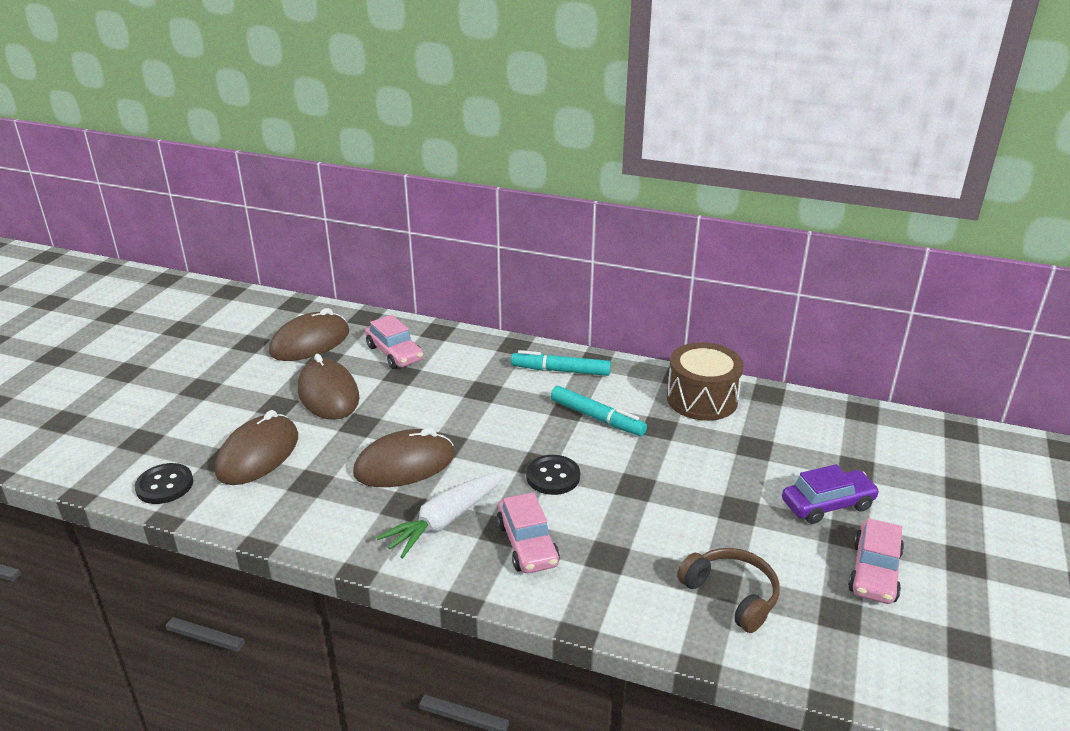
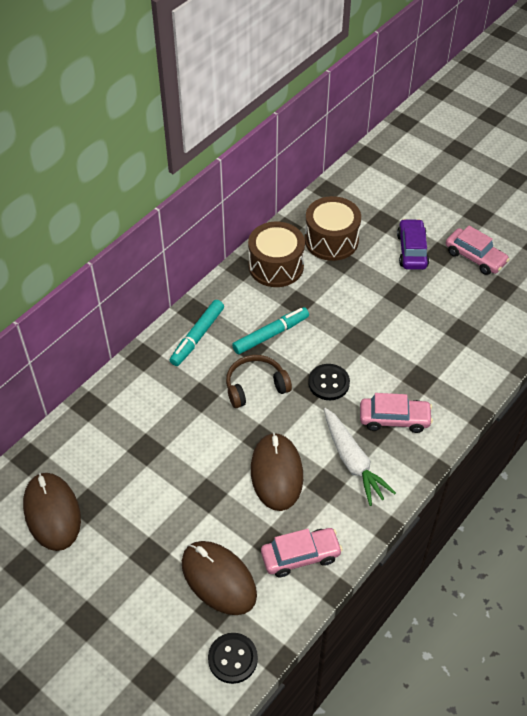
camera: 70 degrees left, 20 degrees up
brown mouse [298,354,359,420] -> none
pink car [365,315,424,369] -> pink car moved to [261,528,343,577]
brown headphones [677,548,780,633] -> brown headphones moved to [226,355,292,408]
none -> brown drum [305,196,361,261]

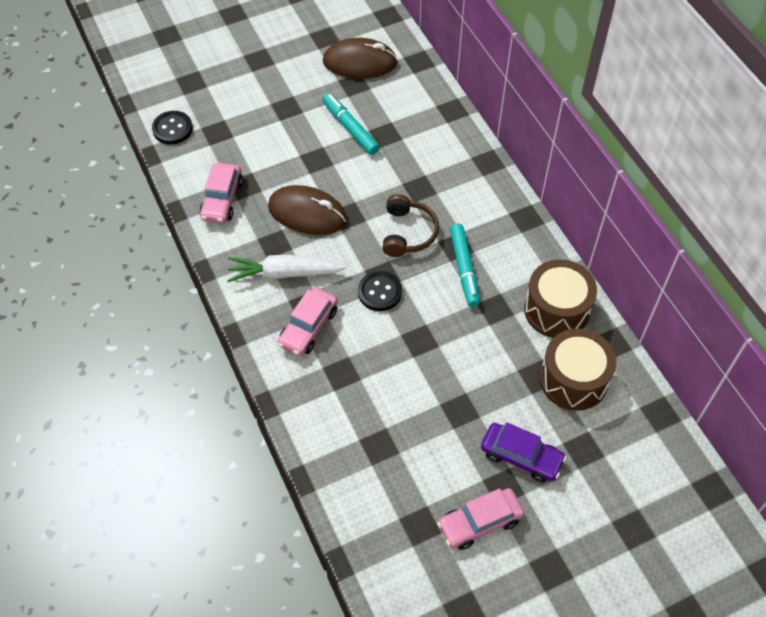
camera: 115 degrees right, 5 degrees up
turquoise marker [170,300,224,366] -> turquoise marker moved to [322,93,380,155]
brown mouse [182,541,257,615] -> none

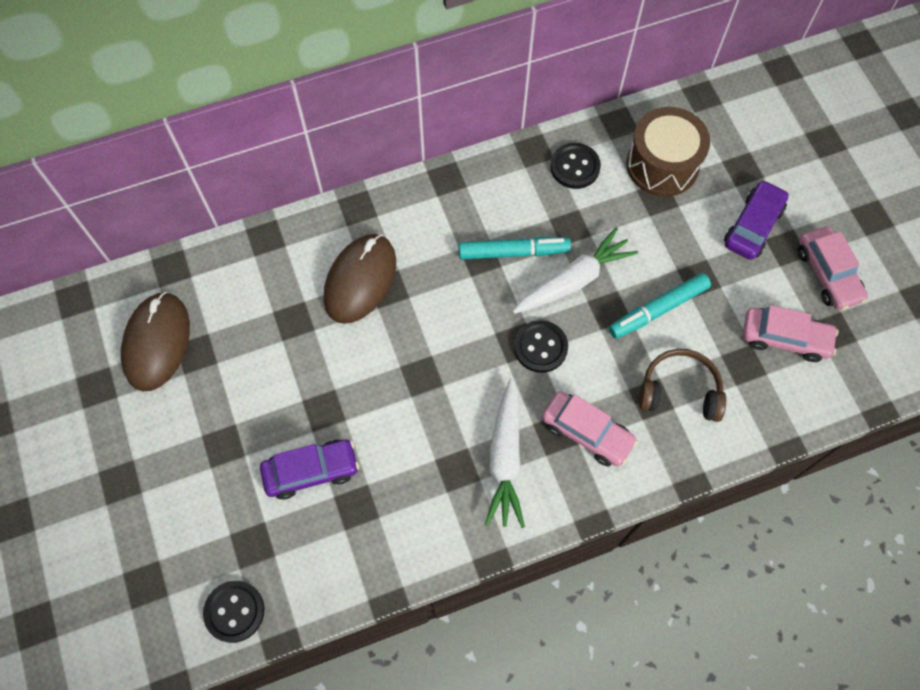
camera: 85 degrees left, 10 degrees up
pink car [199,163,243,223] -> pink car moved to [743,305,839,362]
brown mouse [268,185,347,235] -> brown mouse moved to [324,234,396,324]
turquoise marker [322,93,380,155] -> turquoise marker moved to [609,273,711,339]
brown headphones [382,194,439,257] -> brown headphones moved to [639,349,726,422]
brown drum [524,259,597,338] -> black button [550,143,601,189]
none -> purple car [260,440,359,499]
none -> white carrot [512,227,638,314]

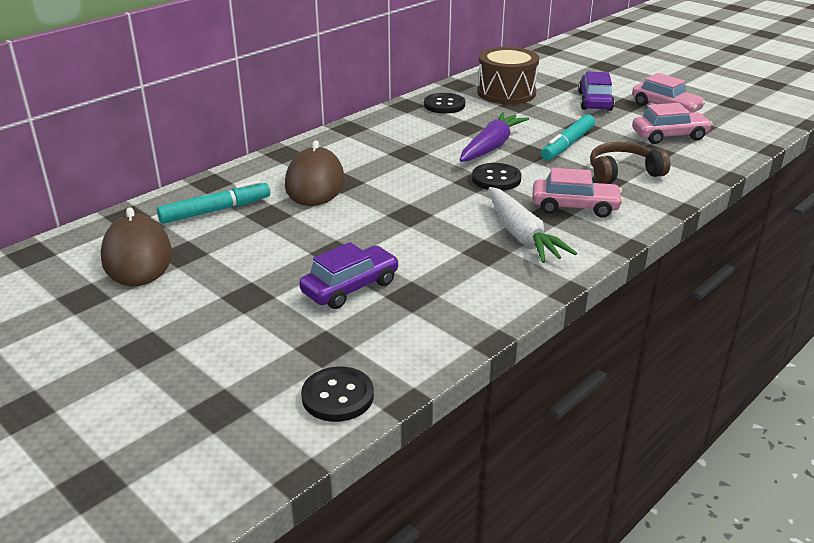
camera: 25 degrees left, 35 degrees down
turquoise marker [459,237,571,260] -> turquoise marker moved to [157,180,270,224]
white carrot [512,227,638,314] -> purple carrot [460,112,529,162]

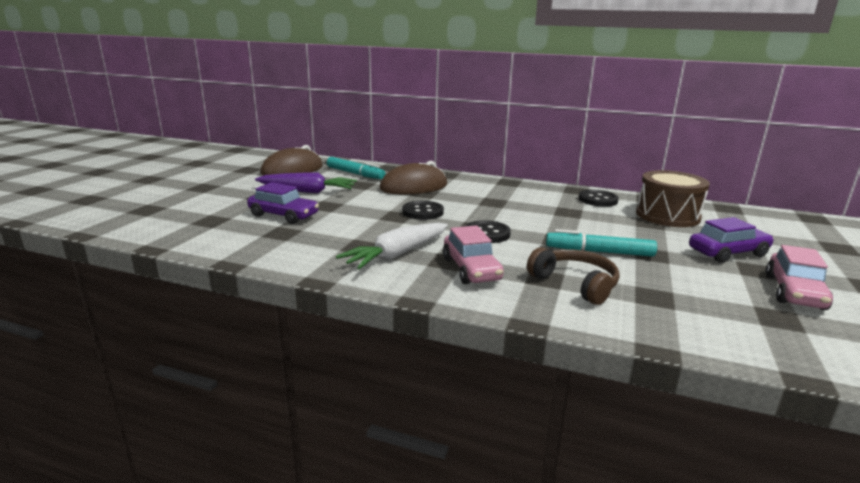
camera: 65 degrees right, 10 degrees down
black button [301,367,374,422] -> black button moved to [402,201,444,220]
purple carrot [460,112,529,162] -> purple carrot moved to [255,172,357,193]
pink car [632,103,713,144] -> none

